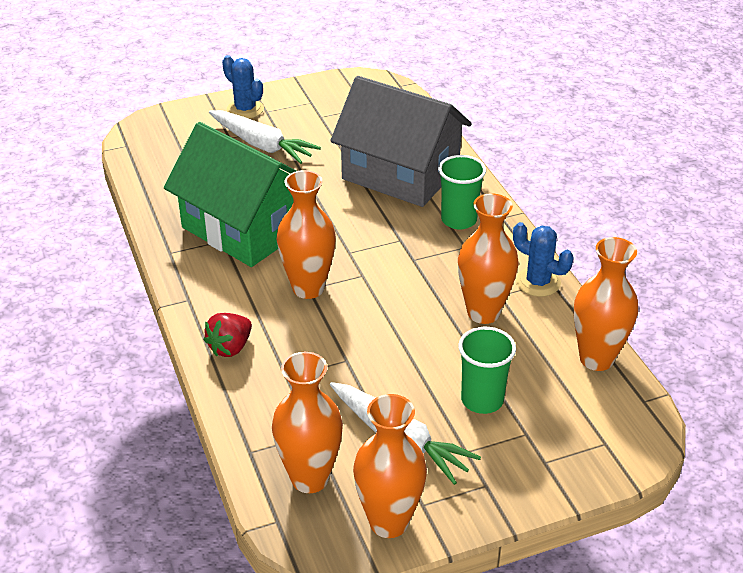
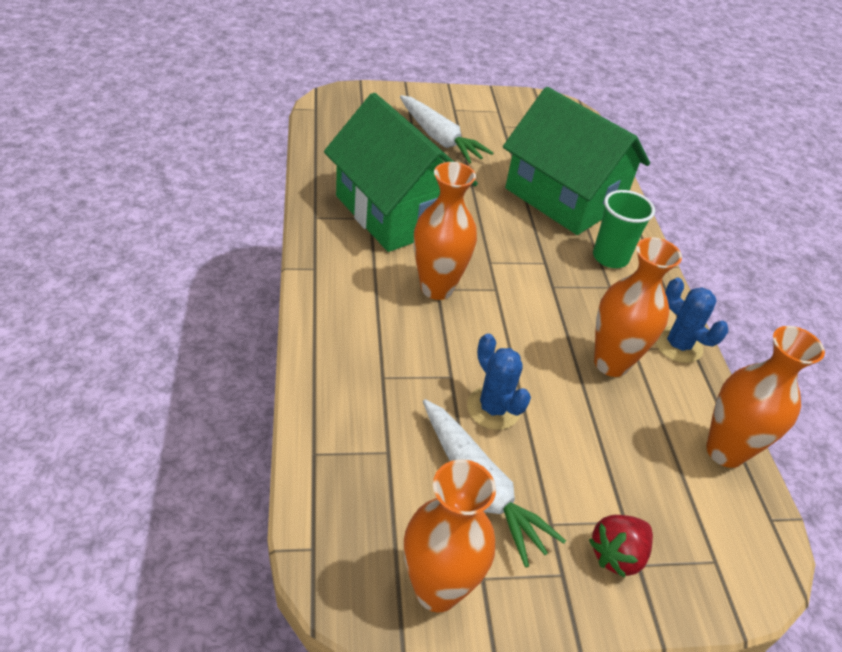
camera: 10 degrees right, 5 degrees up
red strawberry [204,313,252,357] -> red strawberry moved to [589,515,653,578]
blue cactus [222,55,264,119] -> blue cactus moved to [467,334,531,430]
orange vase [272,352,343,493] -> none
grey house [330,76,472,207] -> green house [503,87,650,235]
green cup [458,327,516,414] -> none

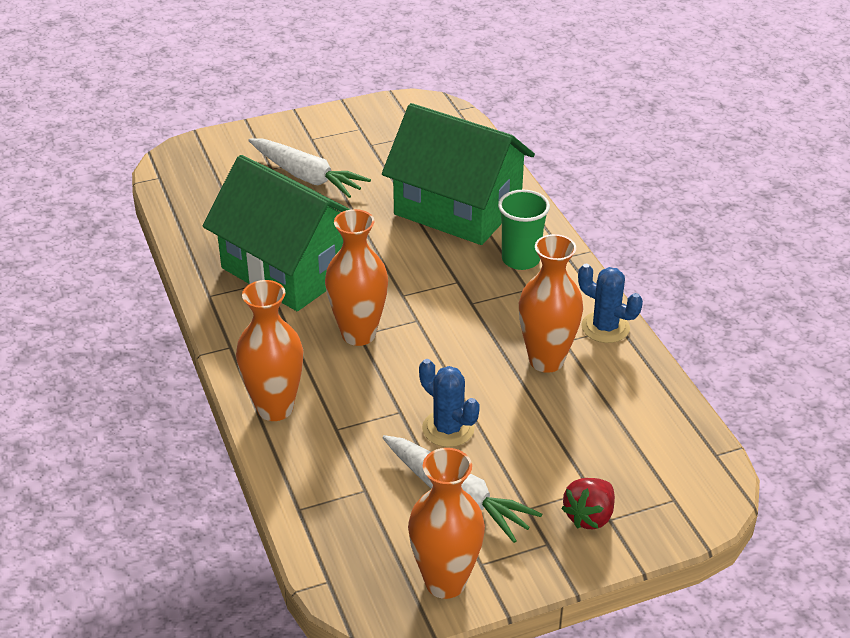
camera: 10 degrees left, 5 degrees down
orange vase [706,326,825,468] -> orange vase moved to [236,280,303,421]

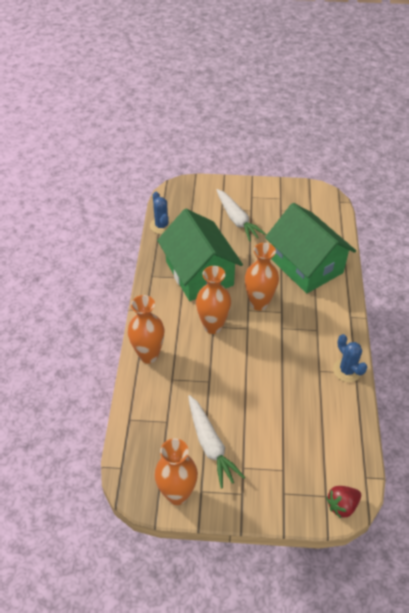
camera: 25 degrees right, 10 degrees up
blue cactus [419,359,480,447] -> blue cactus moved to [150,192,172,234]
green cup [498,190,550,270] -> none
orange vase [519,234,583,373] -> orange vase moved to [245,243,279,311]
red strawberry [561,478,615,529] -> red strawberry moved to [326,486,361,518]

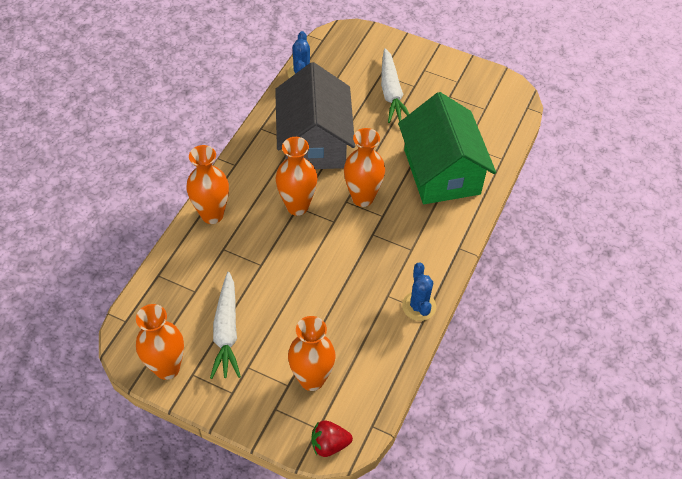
camera: 20 degrees right, 5 degrees up
green house [157,209,243,301] -> grey house [275,62,355,169]
none -> orange vase [288,316,336,391]

